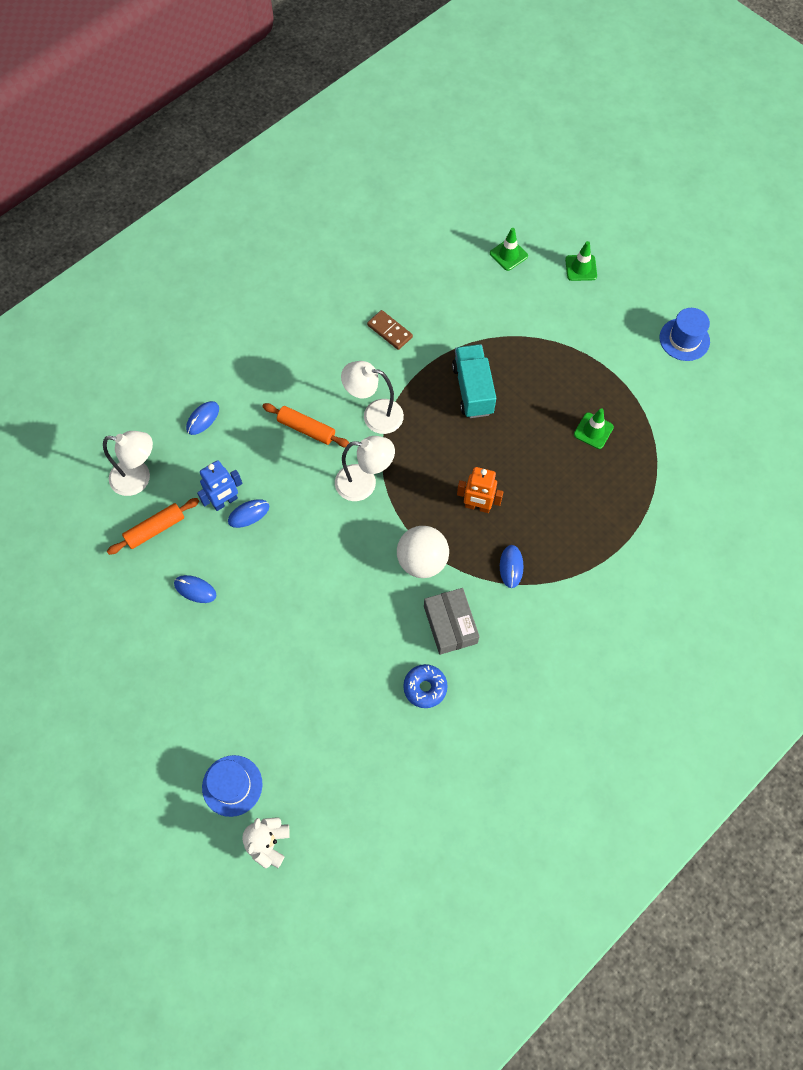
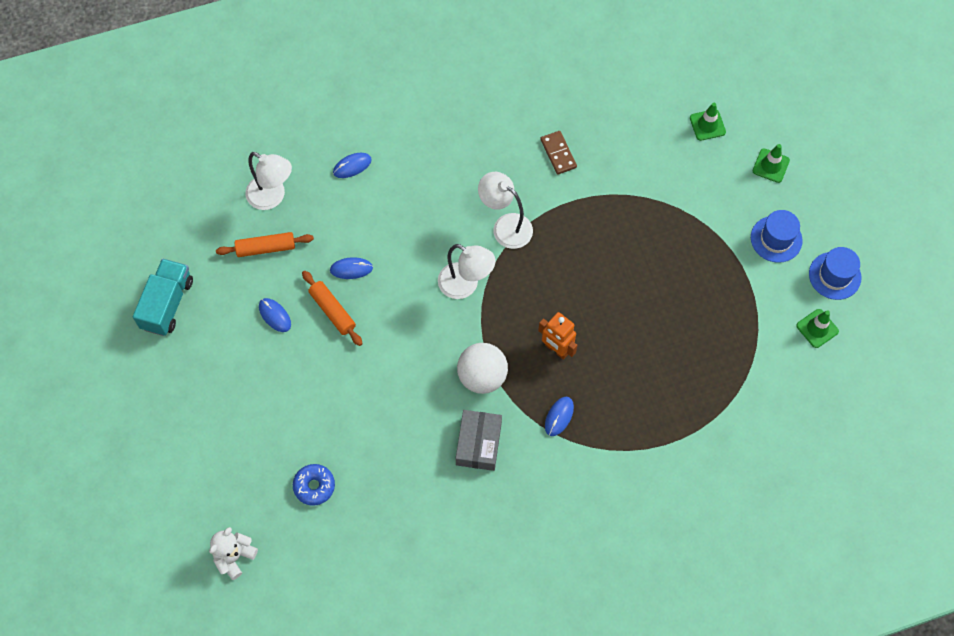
camera: 25 degrees right, 0 degrees up
blue robot [197,460,242,511] -> none
blue hat [202,755,262,817] -> blue hat moved to [751,210,803,263]
orange rolling pin [262,403,349,447] -> orange rolling pin moved to [302,271,363,346]
blue donut [403,664,447,708] -> blue donut moved to [293,464,335,506]
turquoise truck [452,344,496,418] -> turquoise truck moved to [133,259,193,336]
green traffic cone [574,408,614,449] -> green traffic cone moved to [796,309,839,348]

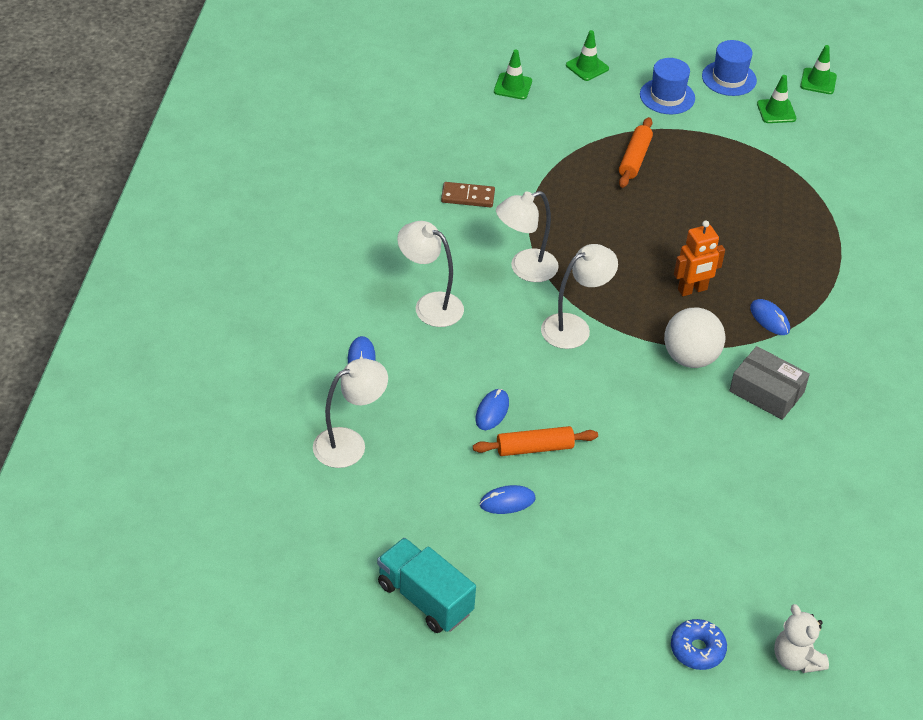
camera: 65 degrees left, 20 degrees down
orange rolling pin [216,232,314,257] -> orange rolling pin moved to [619,117,653,188]
blue donut [293,464,335,506] -> blue donut moved to [671,619,727,670]
none -> white lamp [397,221,464,327]
none -> green traffic cone [800,45,837,94]

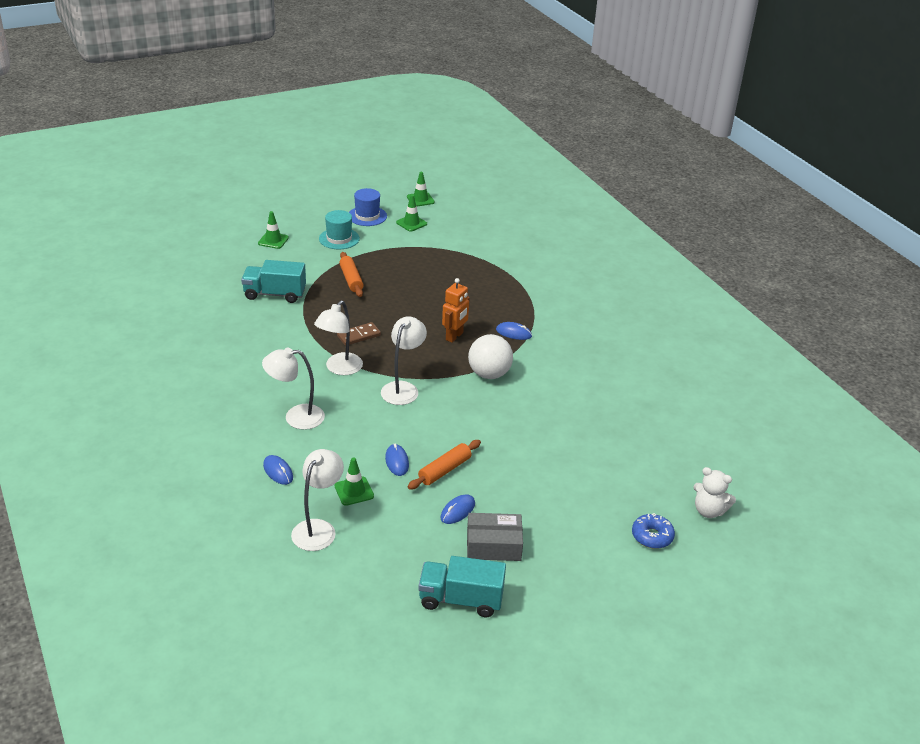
camera: 35 degrees left, 10 degrees down
brown domino [441,182,495,207] -> brown domino moved to [337,322,381,346]
green traffic cone [494,50,532,100] -> green traffic cone moved to [335,457,374,506]
blue hat [640,58,695,114] -> turquoise hat [319,210,360,249]
grey box [729,346,810,420] -> grey box moved to [467,513,523,561]
none -> turquoise truck [241,260,306,303]

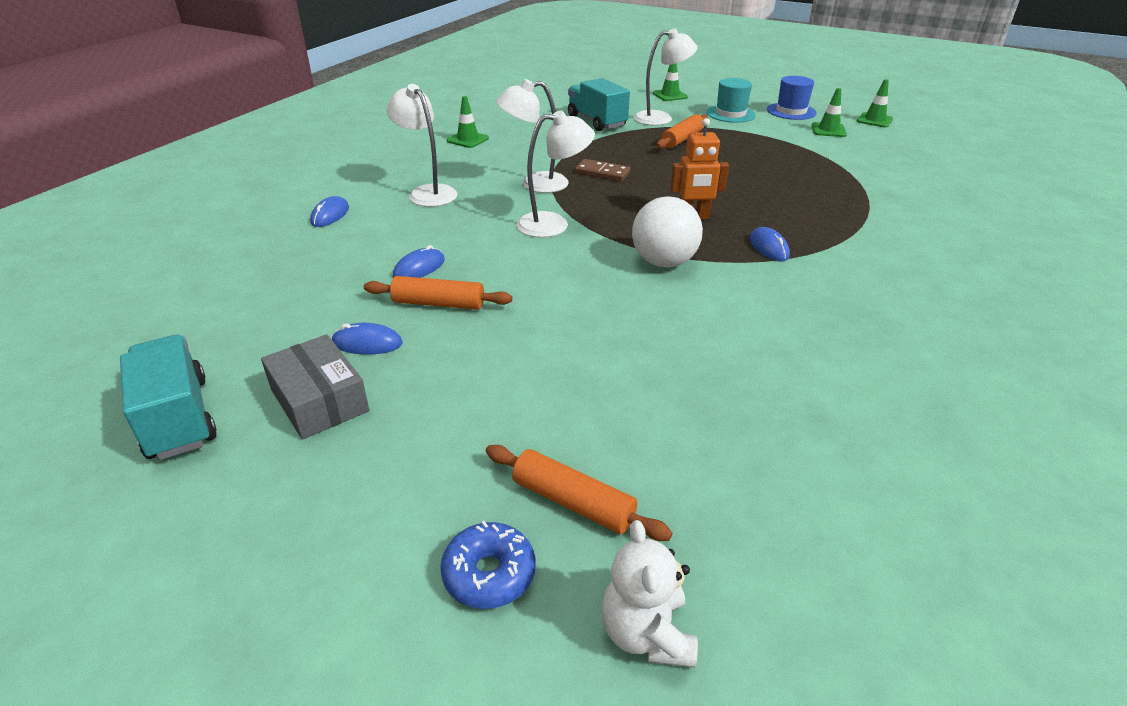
camera: 55 degrees right, 0 degrees up
white lamp [291,449,344,551] -> white lamp moved to [634,28,698,125]
green traffic cone [335,457,374,506] -> green traffic cone moved to [447,96,489,148]
none -> orange rolling pin [486,445,673,541]

